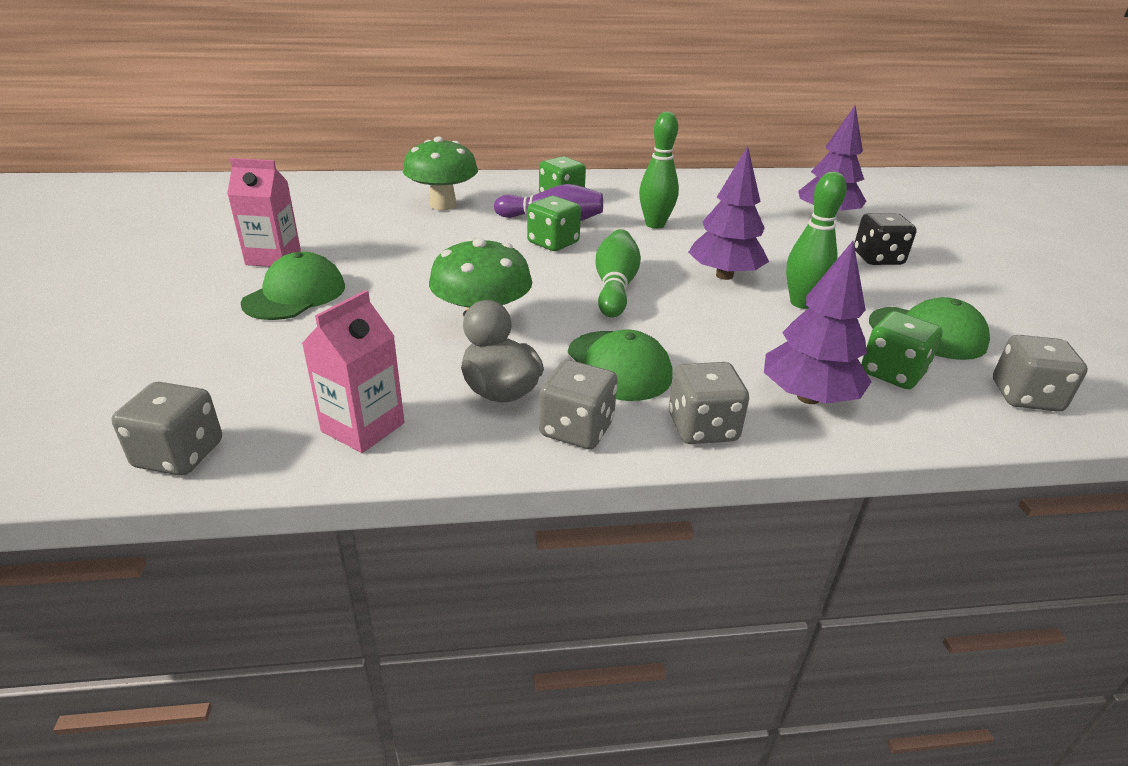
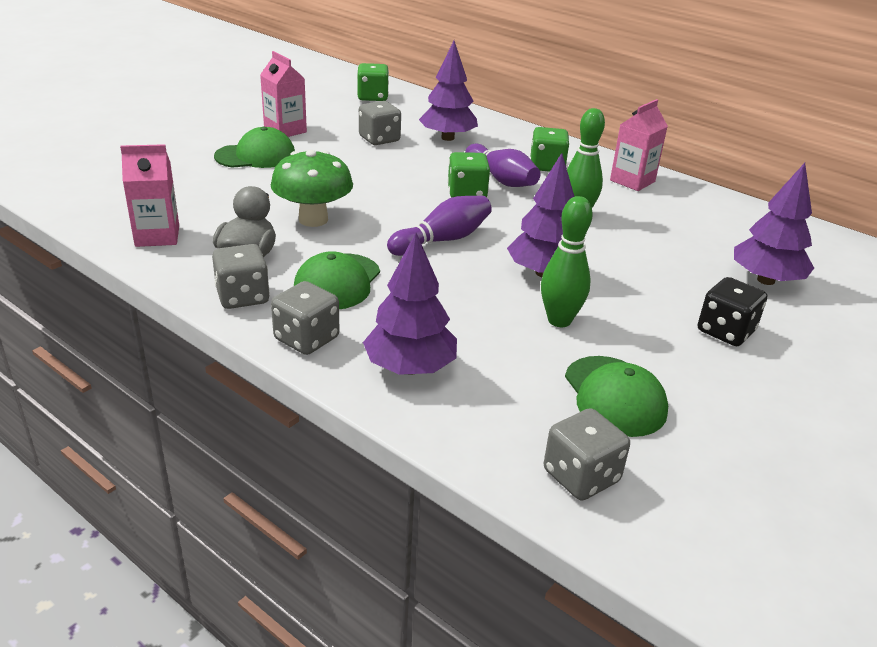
camera: 45 degrees right, 0 degrees up
grey dice [111,382,222,476] -> grey dice moved to [359,101,401,145]
green mushroom [403,136,478,210] -> purple tree [419,41,478,141]
green bowling pin [596,229,641,318] -> purple bowling pin [387,196,492,256]
green dice [861,311,943,389] -> green dice moved to [357,63,389,101]
none -> pink carton [610,99,668,191]

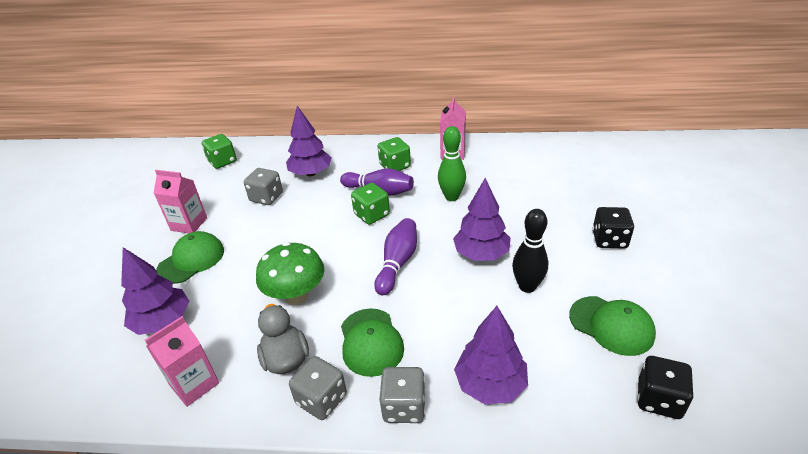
camera: 30 degrees left, 5 degrees up
green bowling pin [541,196,593,327] -> black bowling pin [512,209,548,293]
grey dice [544,408,630,500] -> black dice [637,356,694,419]
purple tree [734,163,814,285] -> purple tree moved to [121,247,189,335]

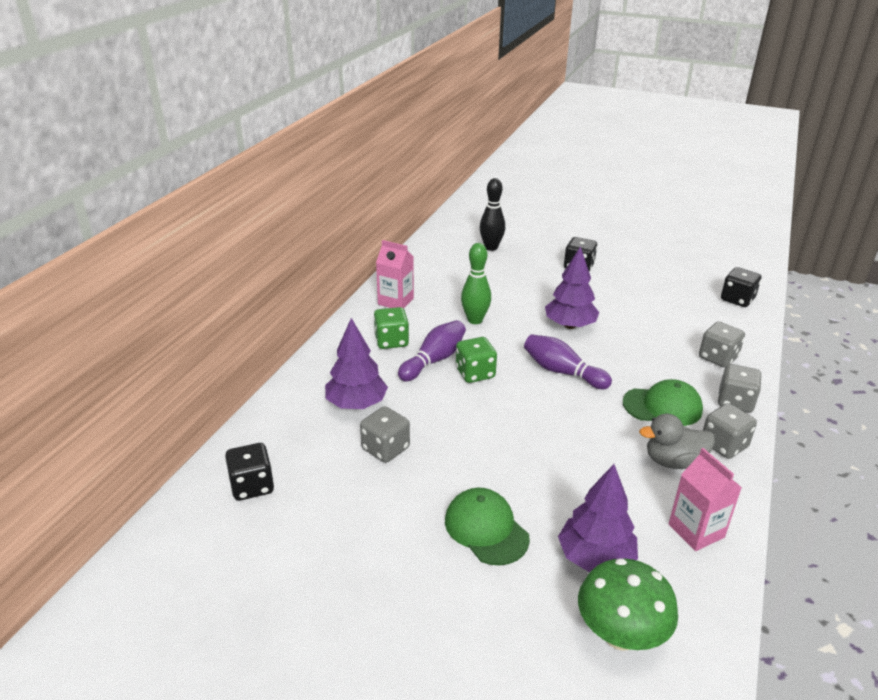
camera: 75 degrees left, 5 degrees down
pink carton [154,170,207,233] -> none
green dice [201,134,237,169] -> black dice [225,443,274,501]
green mushroom [256,242,324,305] -> green mushroom moved to [578,558,678,651]
purple tree [454,306,528,404] -> grey dice [699,322,745,368]
black bowling pin [512,209,548,293] -> black bowling pin moved to [480,178,505,251]
green cap [569,296,656,356] -> none

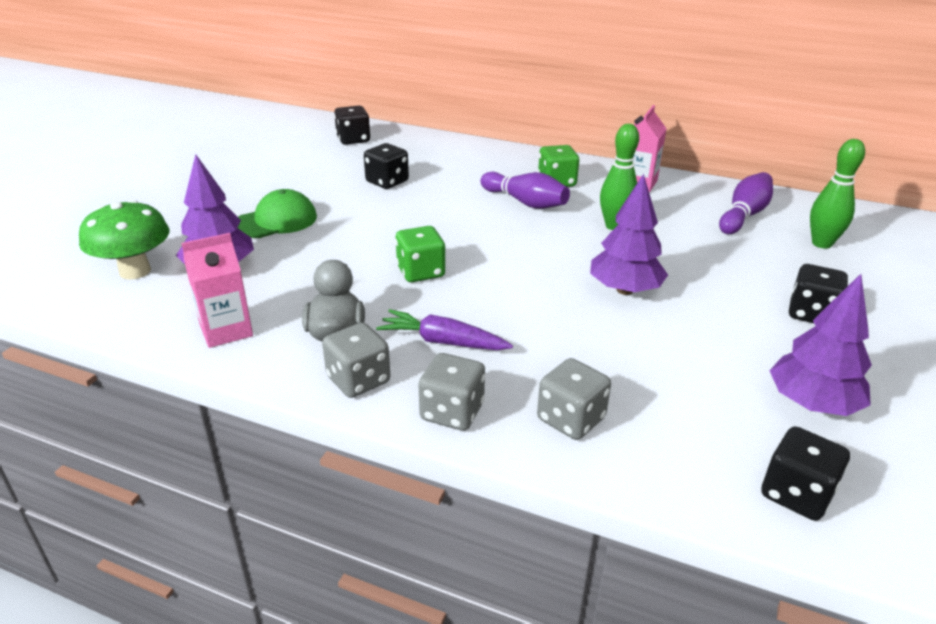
camera: 90 degrees right, 0 degrees up
purple tree [325,318,388,409] -> purple tree moved to [769,274,872,416]
grey dice [360,406,410,463] -> black dice [364,143,409,189]
green dice [456,337,497,383] -> green dice moved to [395,226,445,282]
black bowling pin [480,178,505,251] -> green bowling pin [810,139,865,249]
purple bowling pin [524,334,612,389] -> purple bowling pin moved to [719,172,773,234]
green cap [623,379,703,426] -> purple carrot [376,309,513,350]

